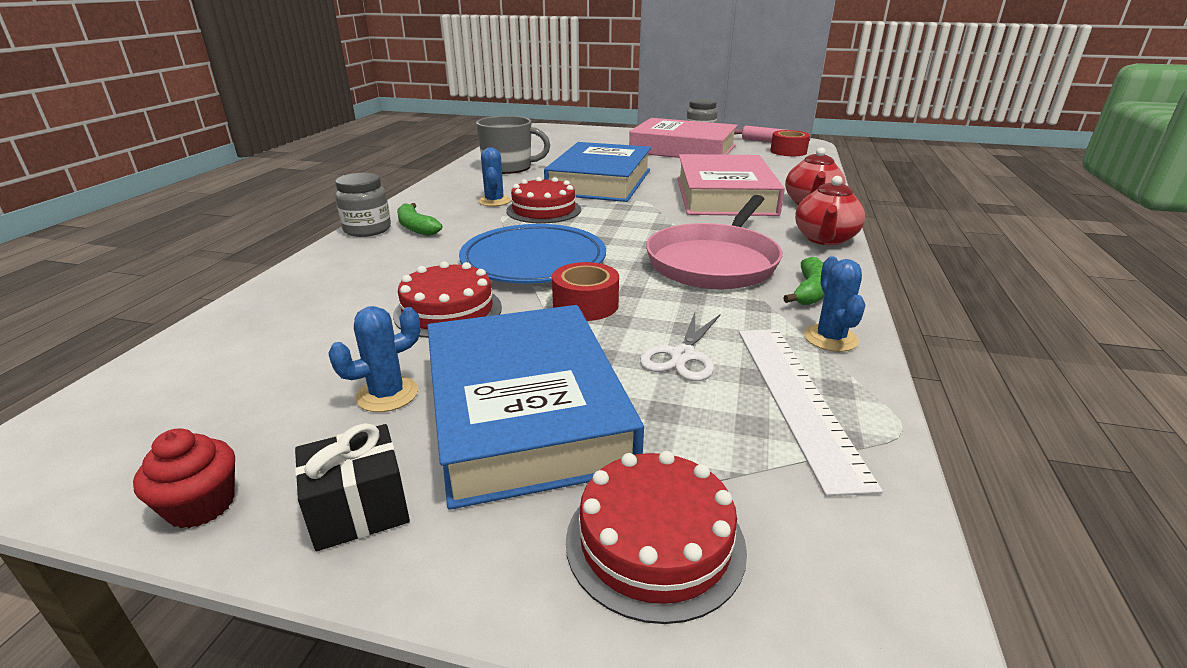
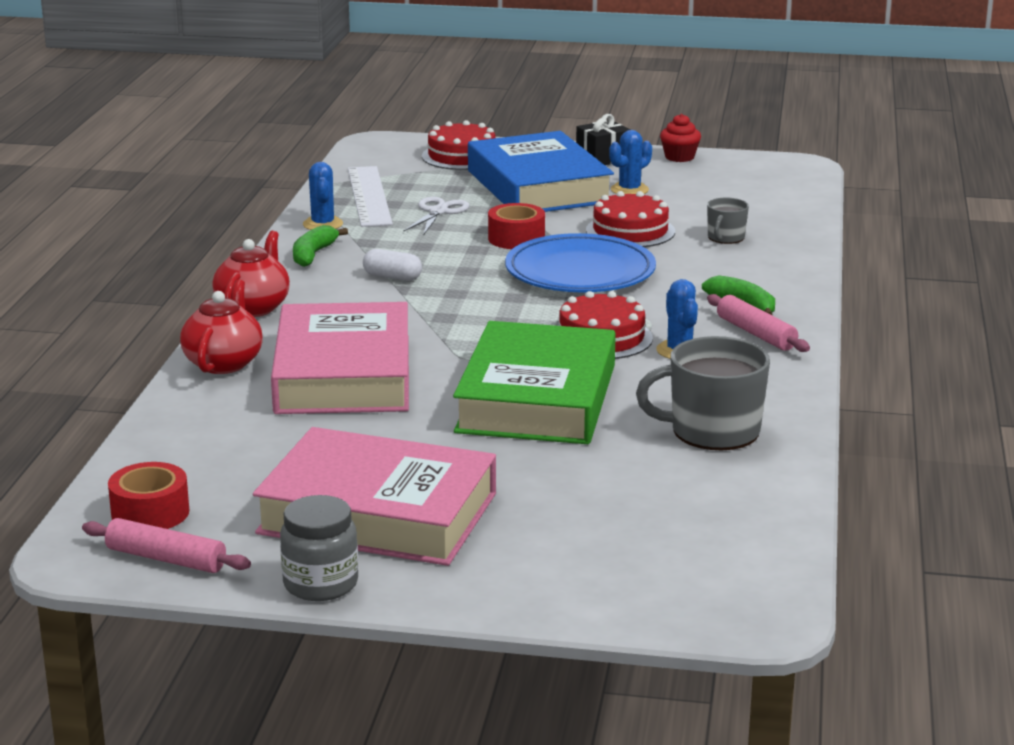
camera: 175 degrees right, 5 degrees down
grey jar [335,173,391,237] -> none
blue book [544,142,651,202] -> green book [453,321,616,444]
pink pan [646,195,782,289] -> white capsule [363,249,422,281]
none -> grey mug [707,198,749,244]
none -> pink rolling pin [707,294,810,352]

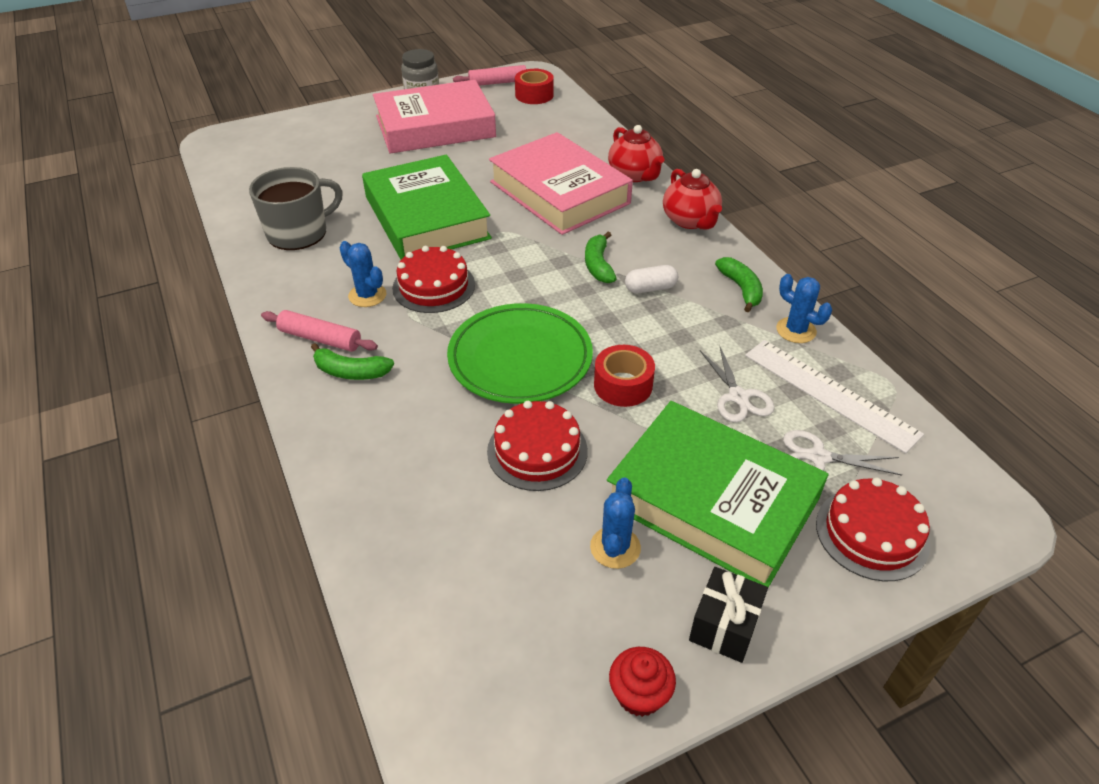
camera: 145 degrees right, 20 degrees up
blue book [468,131,614,212] -> green book [607,401,828,588]
blue plate [505,233,656,292] -> green plate [447,303,593,404]
grey mug [707,198,749,244] -> none
none -> green banana [585,232,617,283]
none -> white scissors [783,430,902,476]

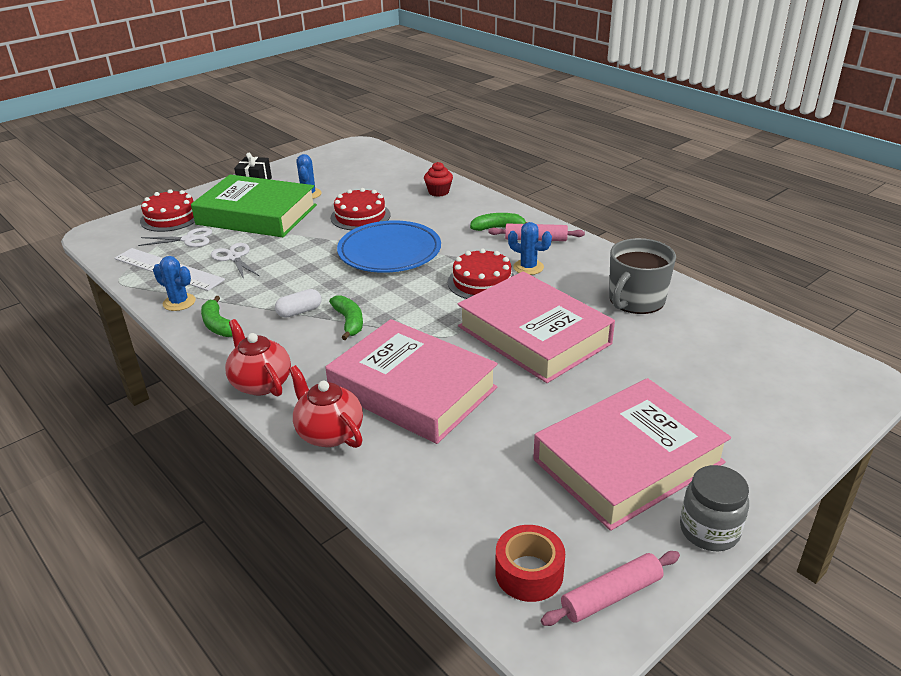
camera: 165 degrees right, 10 degrees down
green book [362,155,492,259] -> pink book [458,271,615,383]
green plate [447,303,593,404] -> blue plate [337,220,441,273]
red tape [594,345,655,407] -> none
red cupcake [609,647,676,717] -> red cupcake moved to [424,162,453,197]

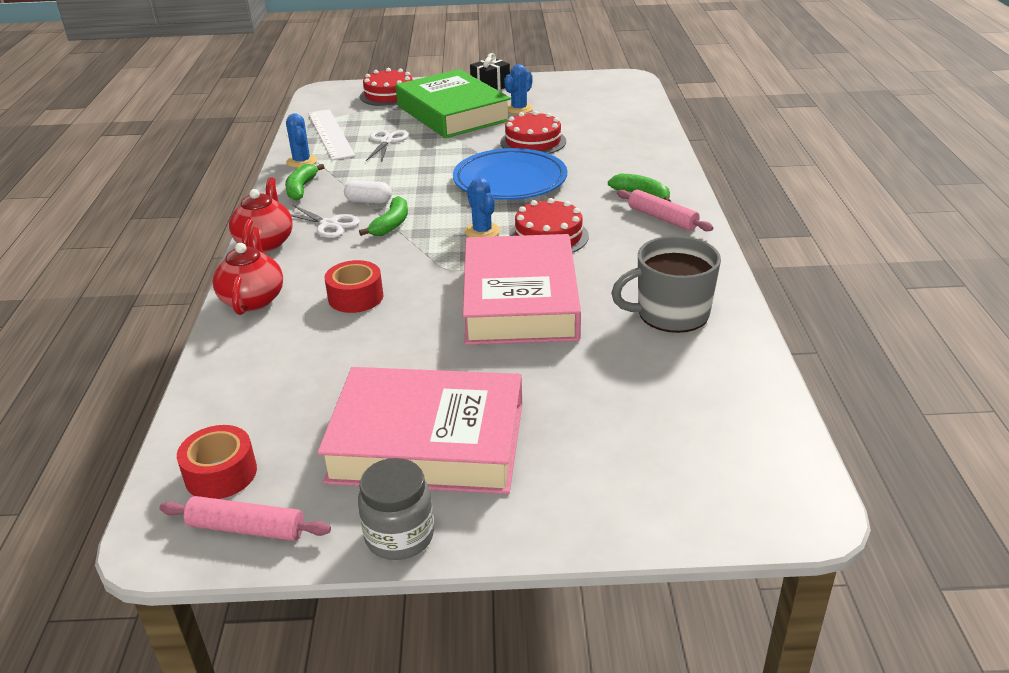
camera: 40 degrees right, 0 degrees up
white scissors [138,228,212,247] -> white scissors moved to [291,205,360,238]
pink book [325,319,498,444] -> red tape [325,260,383,313]
red cupcake [424,162,453,197] -> none
blue cactus [508,222,552,275] -> blue cactus moved to [465,178,500,237]

